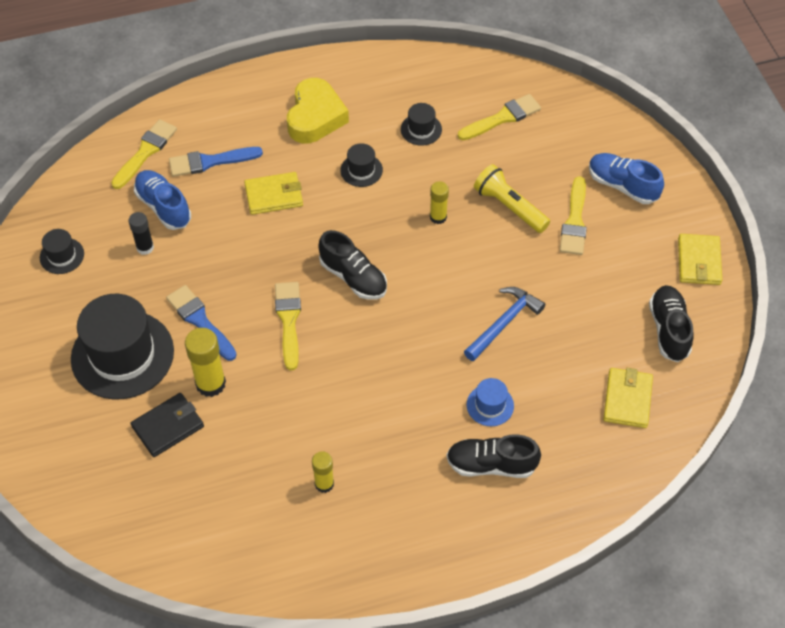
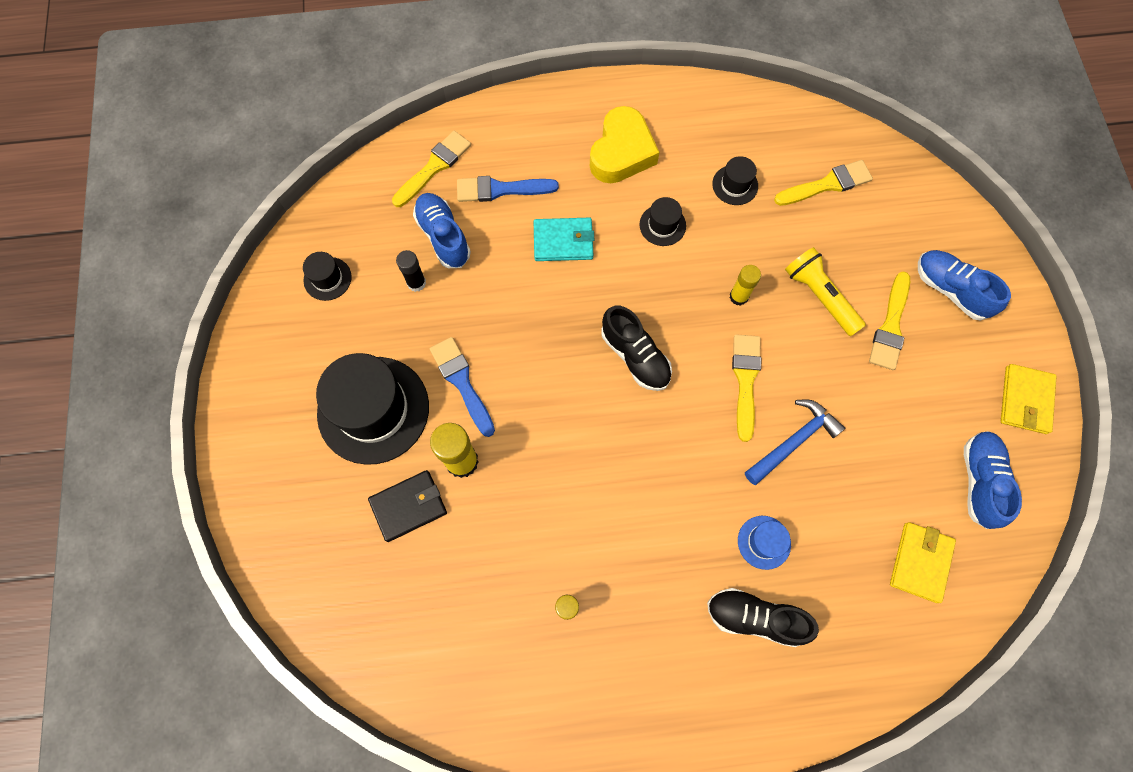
camera: 10 degrees right, 15 degrees up
yellow wallet [244,172,303,215] -> turquoise wallet [534,218,594,261]
yellow brush [275,282,301,370] -> yellow brush moved to [732,334,761,442]
black shoe [649,285,694,362] -> blue shoe [964,431,1022,529]

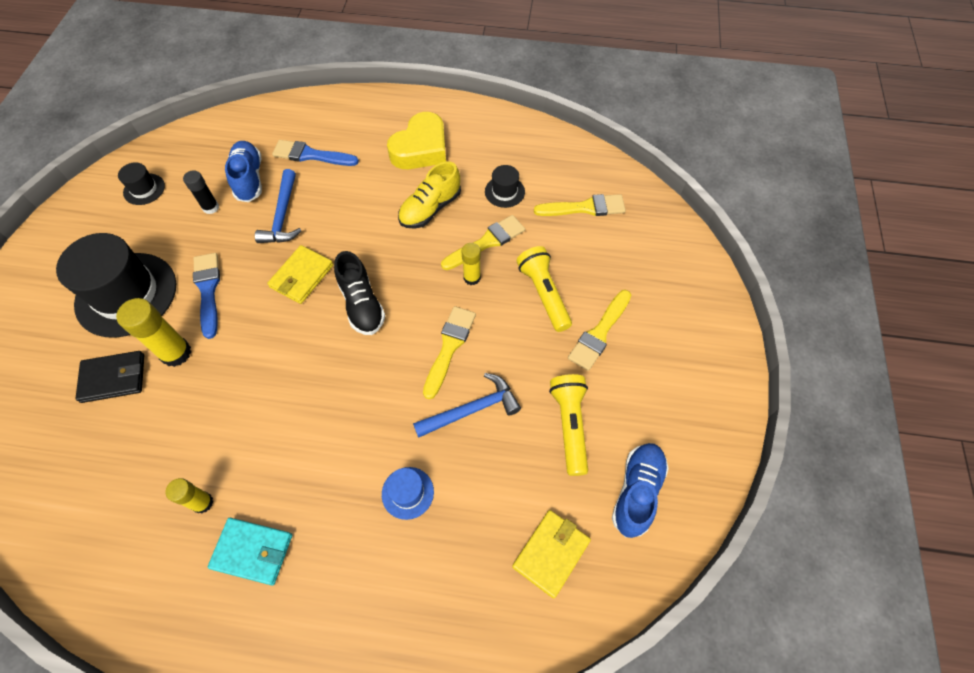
camera: 15 degrees right, 10 degrees down
yellow brush [392,131,471,207] -> yellow brush moved to [441,215,525,270]
turquoise wallet [534,218,594,261] -> turquoise wallet moved to [208,518,292,585]
black hat [640,197,686,246] -> yellow shoe [398,161,461,228]
black shoe [707,588,819,647] -> none
blue shoe [918,250,1011,321] -> none
yellow wallet [1001,364,1057,434] -> yellow wallet moved to [267,245,333,304]
none -> blue hammer [255,169,302,243]
none -> yellow flashlight [549,374,588,476]

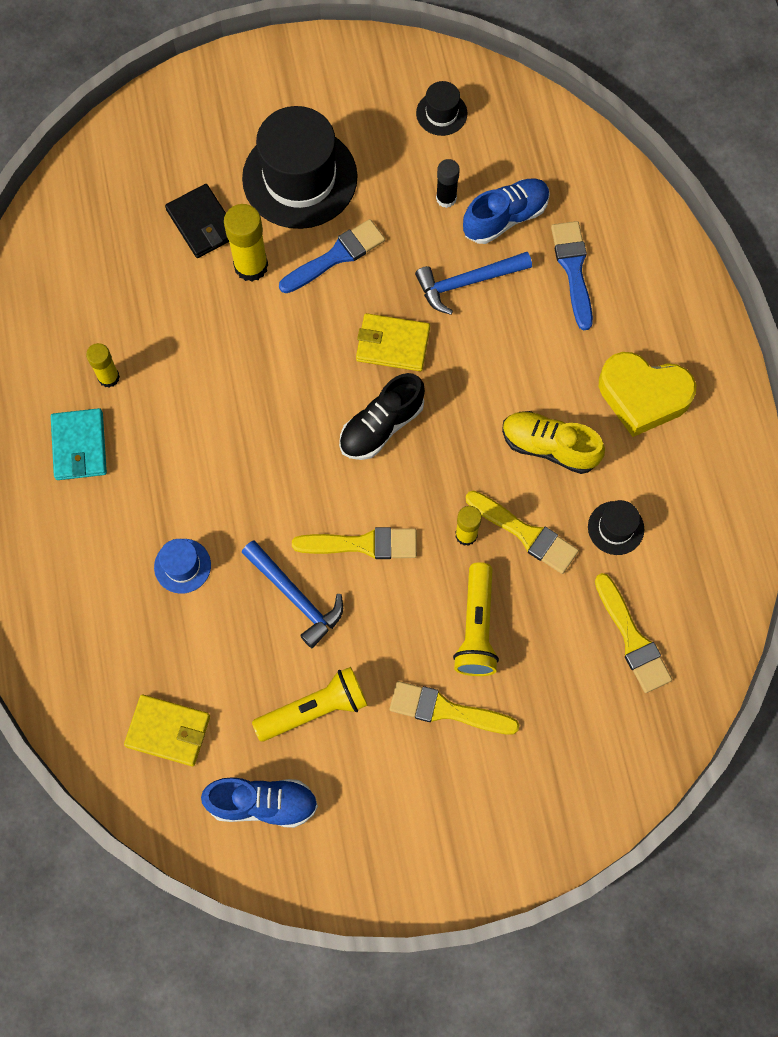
camera: 70 degrees right, 10 degrees up
yellow flashlight [517,246,572,332] -> yellow flashlight turned 135 degrees clockwise [453,562,499,676]

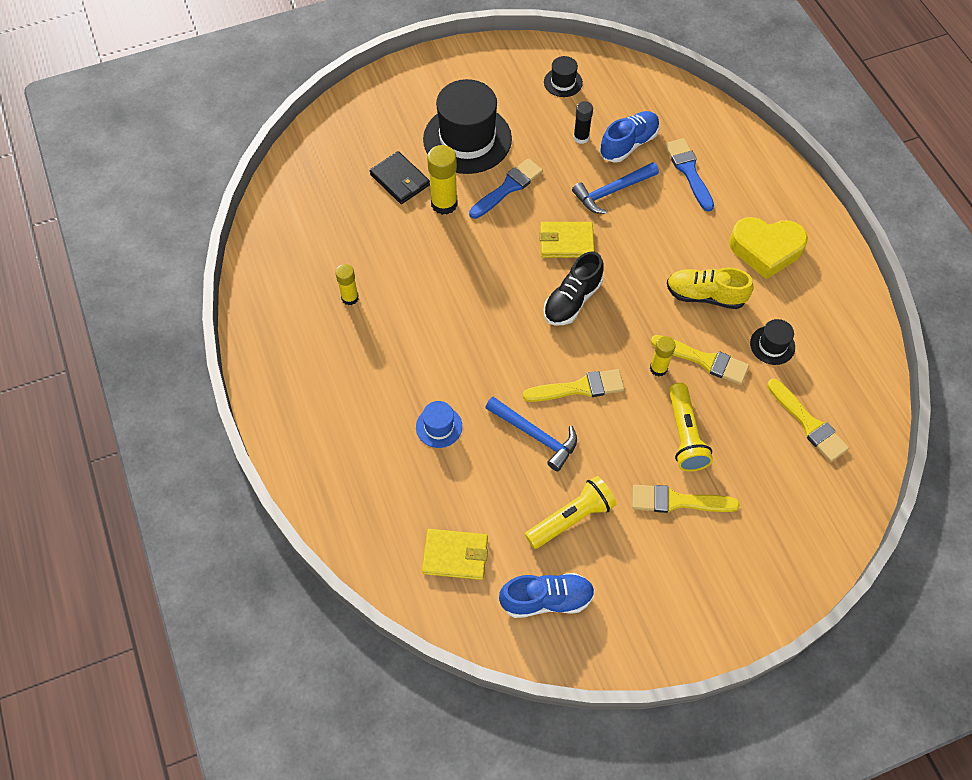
camera: 10 degrees left, 10 degrees down
turquoise wallet [51,408,107,480] -> none

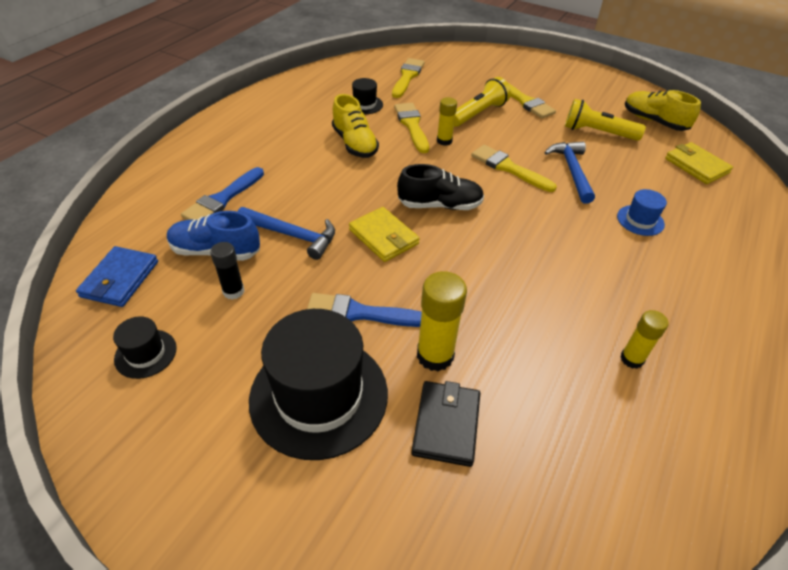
camera: 130 degrees left, 15 degrees down
blue shoe [499,573,595,618] -> yellow shoe [625,90,701,131]
yellow heart [729,217,808,279] -> none
none -> blue wallet [76,246,158,307]

